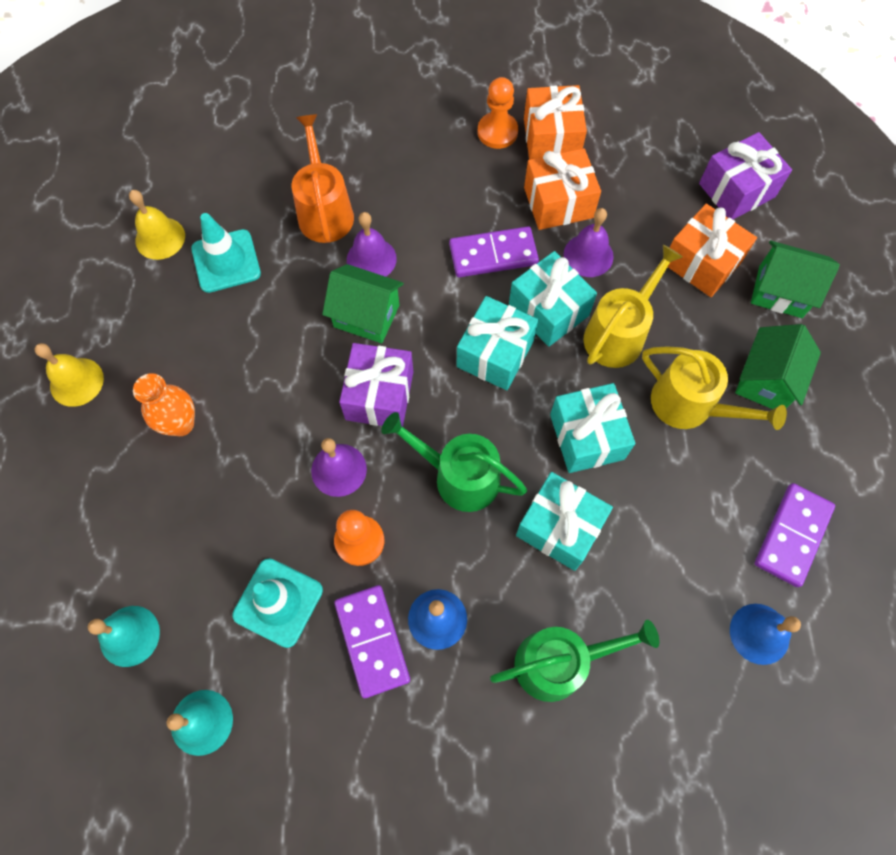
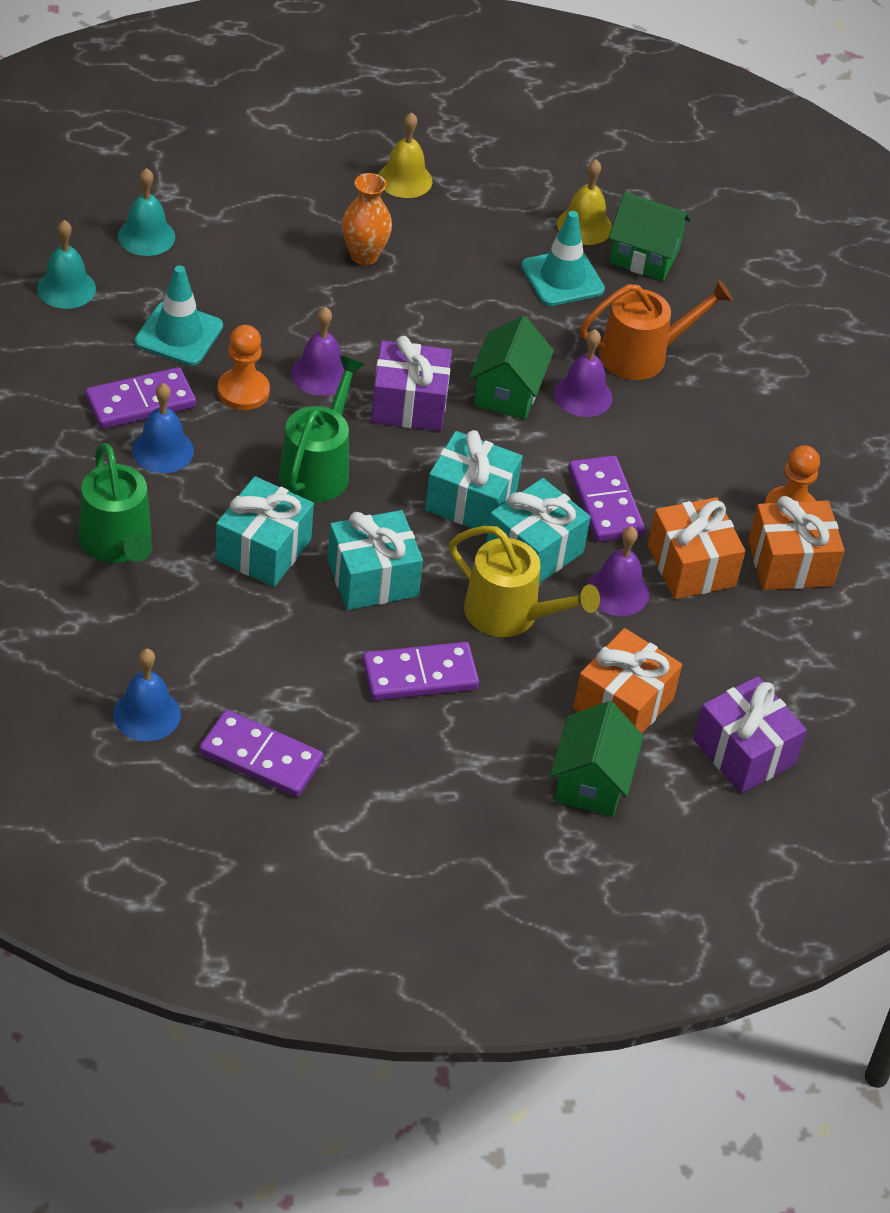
camera: 80 degrees right, 20 degrees down
yellow watering can [642,346,787,430] -> purple domino [362,642,479,701]
green house [735,324,821,409] -> green house moved to [608,192,691,281]

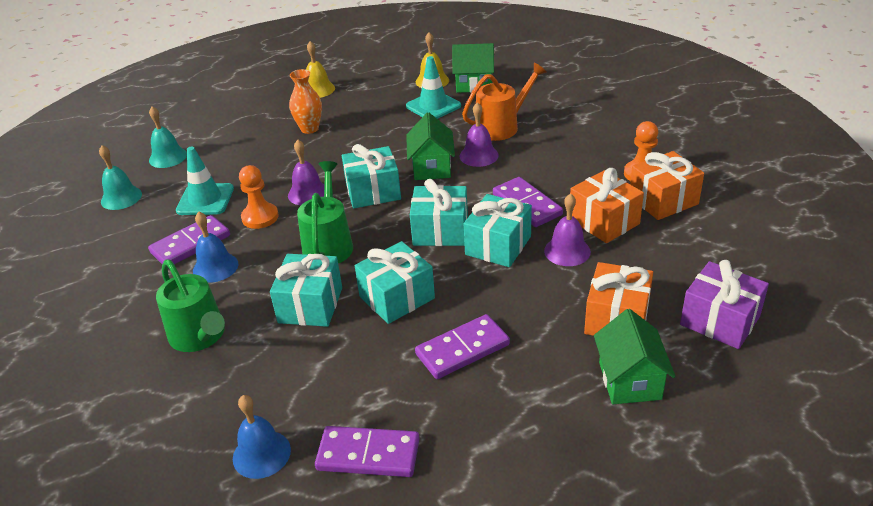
camera: 10 degrees left, 10 degrees down
purple gift [371,336,452,431] -> turquoise gift [342,144,401,209]
yellow watering can [449,526,600,637] -> none

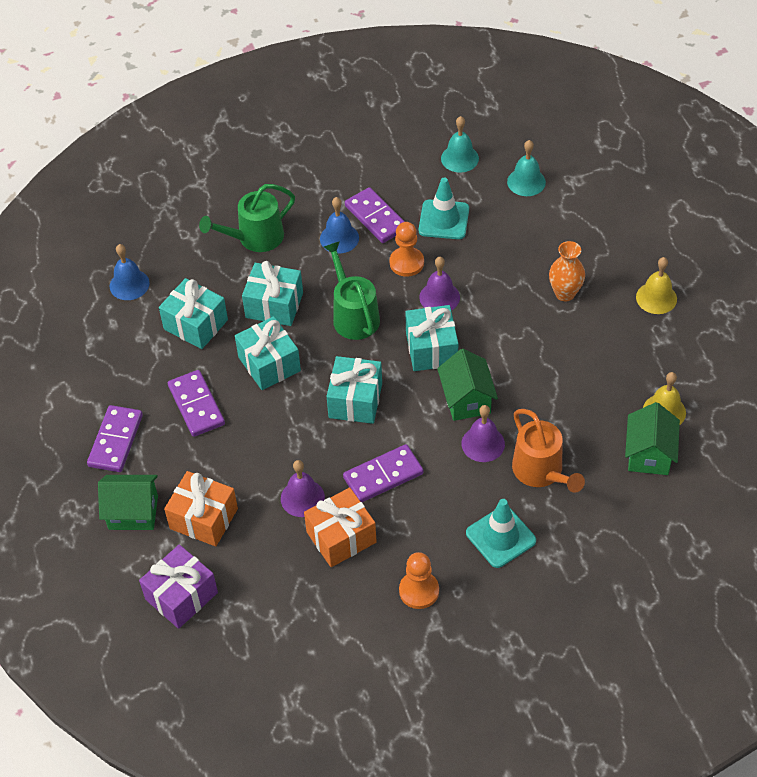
camera: 95 degrees right, 15 degrees up
green watering can [297,161,353,264] -> green watering can turned 120 degrees counterclockwise [324,241,380,340]
purple domino [315,426,419,477] -> purple domino moved to [87,405,143,472]
turquoise traffic cone [406,56,461,119] -> turquoise traffic cone moved to [466,499,536,568]
green house [406,113,455,180] -> green house turned 75 degrees clockwise [437,349,498,421]
turquoise gift [464,194,532,267] -> turquoise gift moved to [159,278,228,349]
orange gift [630,151,704,220] -> none

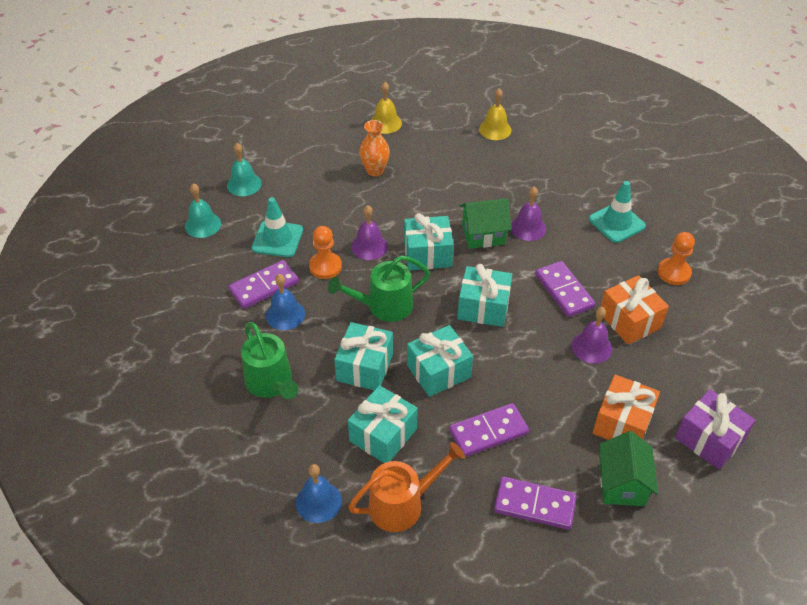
camera: 90 degrees left, 5 degrees down
orange watering can [512,409,585,493] -> orange watering can moved to [348,442,465,532]
green house [625,402,680,475] -> none

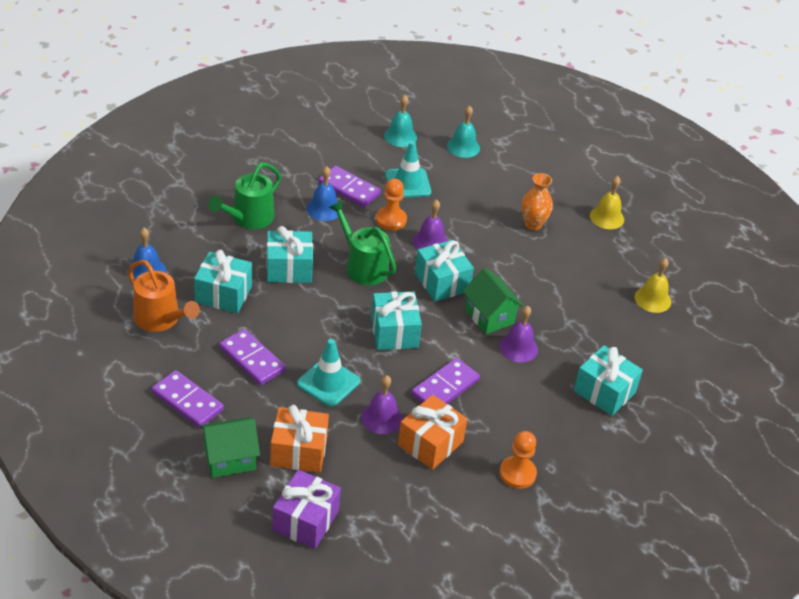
camera: 65 degrees right, 5 degrees down
turquoise gift [407,325,473,397] -> turquoise gift moved to [574,345,643,416]
purple domino [494,477,577,530] -> purple domino turned 45 degrees counterclockwise [151,370,224,428]
turquoise traffic cone [589,181,646,243] -> turquoise traffic cone moved to [297,339,360,407]

